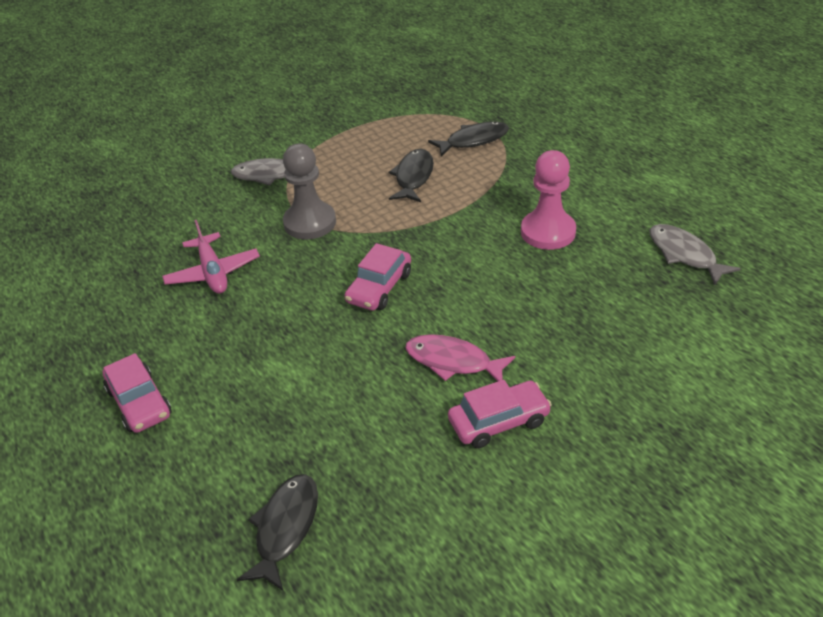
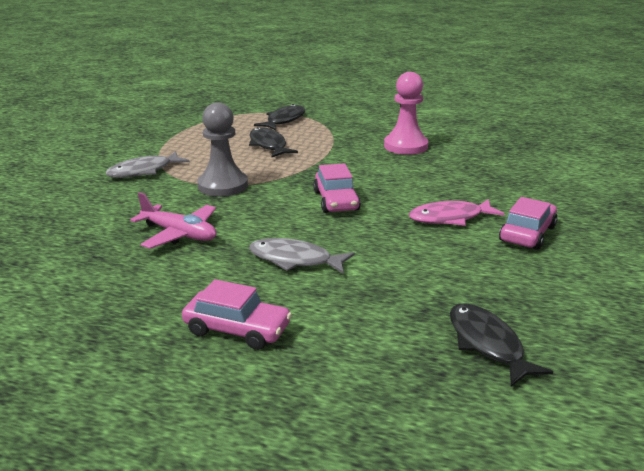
camera: 40 degrees left, 15 degrees down
grey fish [650,224,741,285] -> grey fish moved to [249,238,355,274]

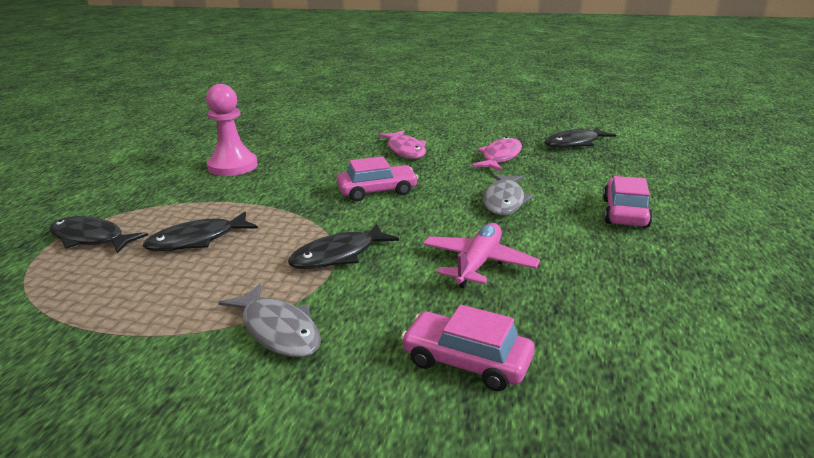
camera: 95 degrees left, 0 degrees up
grey pawn [197,102,248,197] -> black fish [288,223,399,269]
pink car [499,197,558,250] -> pink car moved to [401,305,535,391]
none -> pink fish [472,137,522,171]

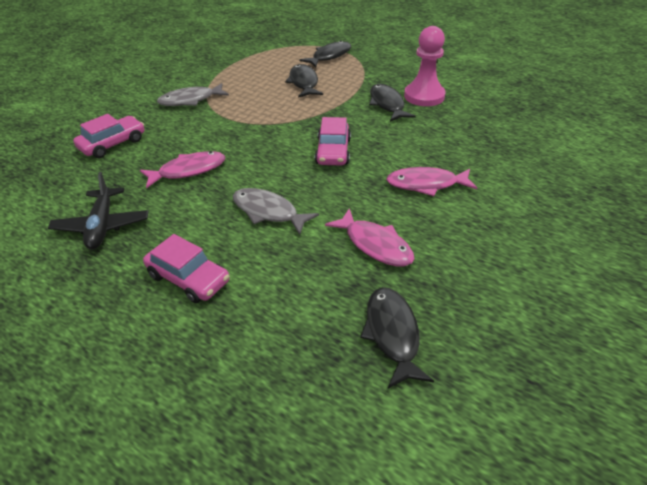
camera: 110 degrees right, 15 degrees up
black fish [288,223,399,269] -> black fish moved to [369,84,416,122]
pink plane [423,223,540,288] -> pink fish [140,151,225,188]
none -> black plane [48,172,149,249]

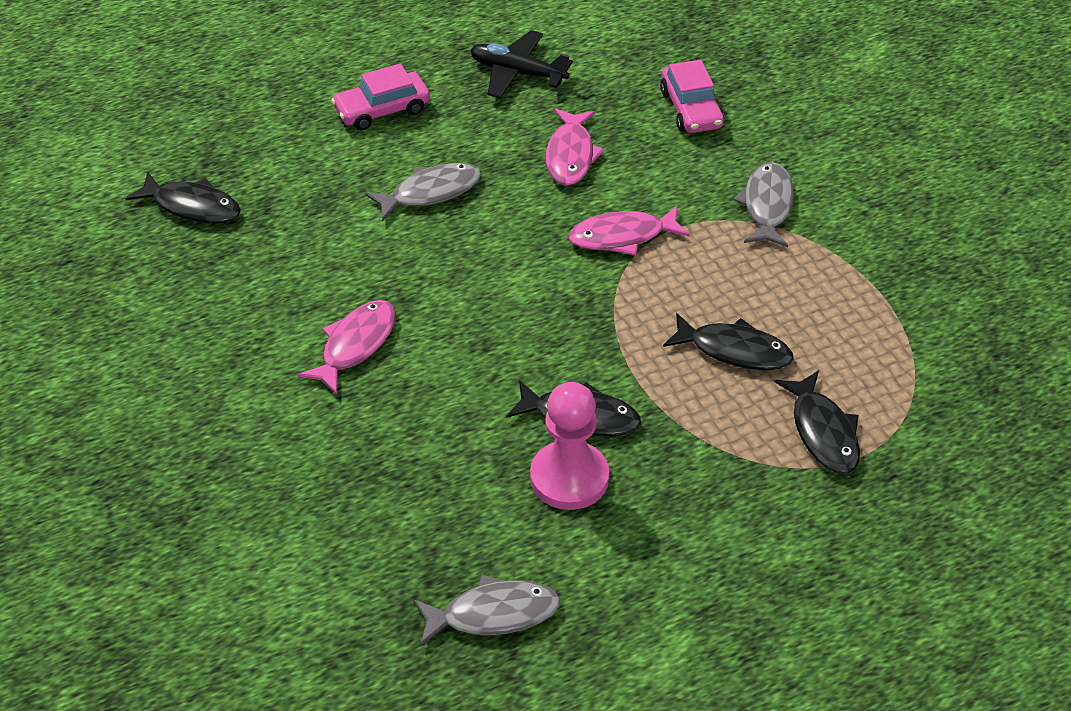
camera: 120 degrees right, 5 degrees up
pink car [315,117,351,165] -> none
pink fish [325,208,414,266] -> pink fish moved to [568,205,690,256]
none -> grey fish [413,575,560,646]

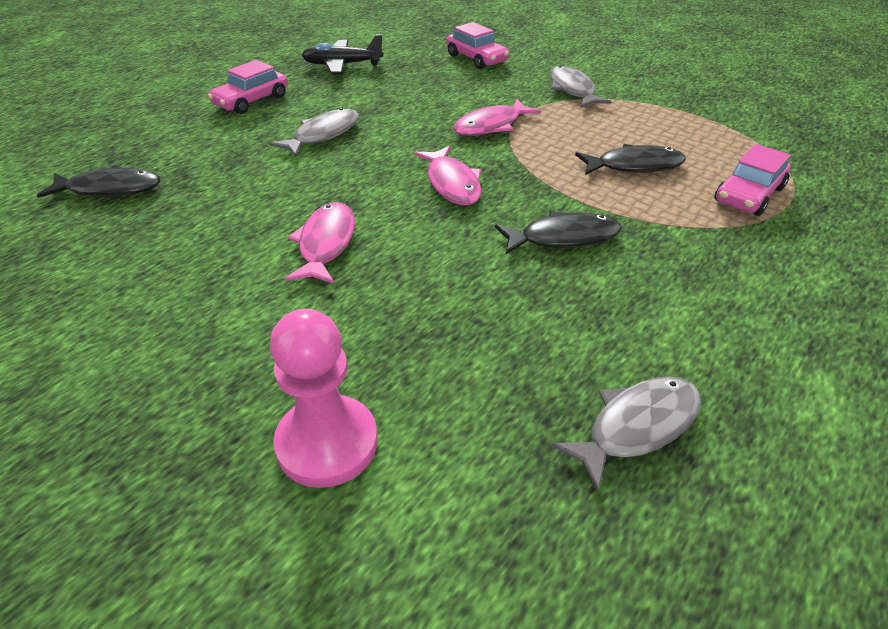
camera: 25 degrees left, 5 degrees down
pink pawn [530,382,609,510] -> pink pawn moved to [270,309,378,488]
pink fish [546,109,604,186] -> pink fish moved to [414,146,482,205]
black fish [774,370,860,474] -> pink car [714,144,791,216]

